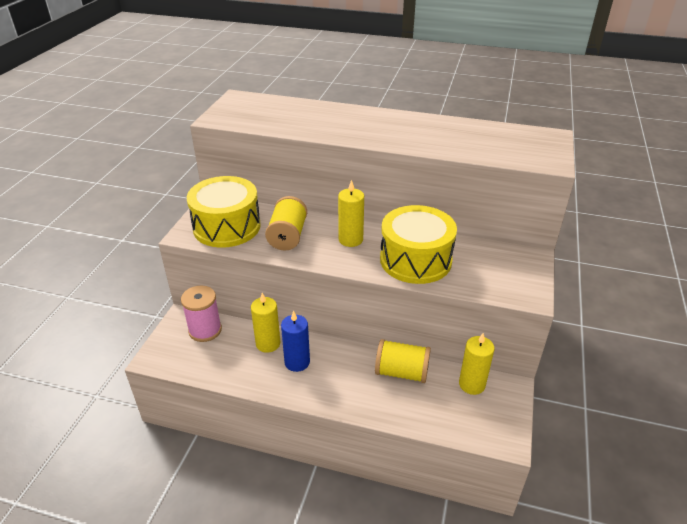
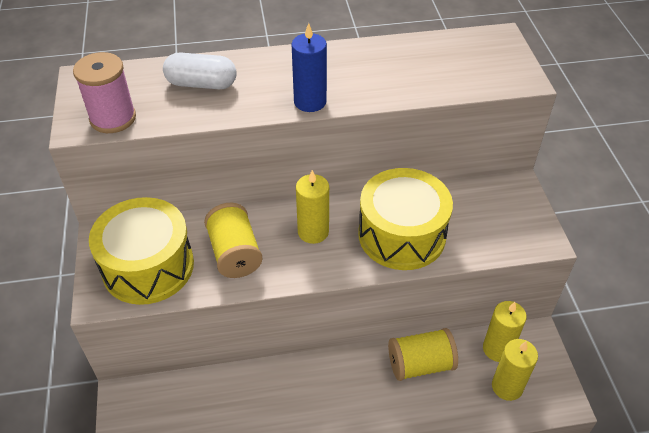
camera: 25 degrees left, 10 degrees up
pink spool [181,286,222,342] -> pink spool moved to [73,52,136,133]
yellow candle [251,293,280,353] -> yellow candle moved to [492,339,538,401]
blue candle [281,310,310,372] -> blue candle moved to [292,23,327,112]
none -> white capsule [163,52,237,89]

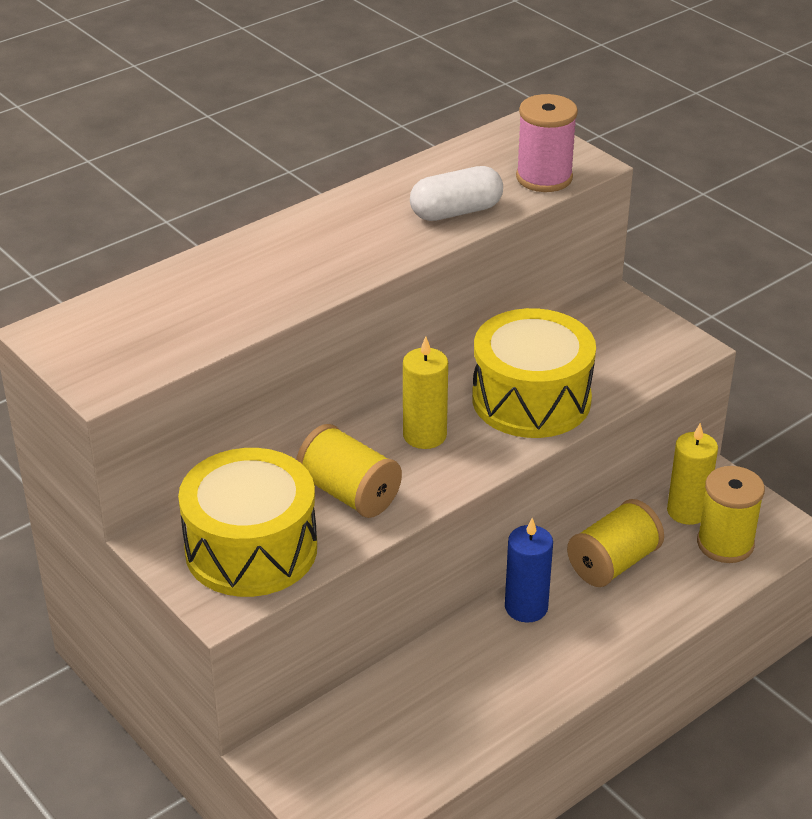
camera: 30 degrees left, 10 degrees down
pink spool [73,52,136,133] -> pink spool moved to [516,94,578,192]
white capsule [163,52,237,89] -> white capsule moved to [410,166,503,221]
blue candle [292,23,327,112] -> blue candle moved to [505,518,553,623]
yellow candle [492,339,538,401] -> yellow spool [697,466,765,563]

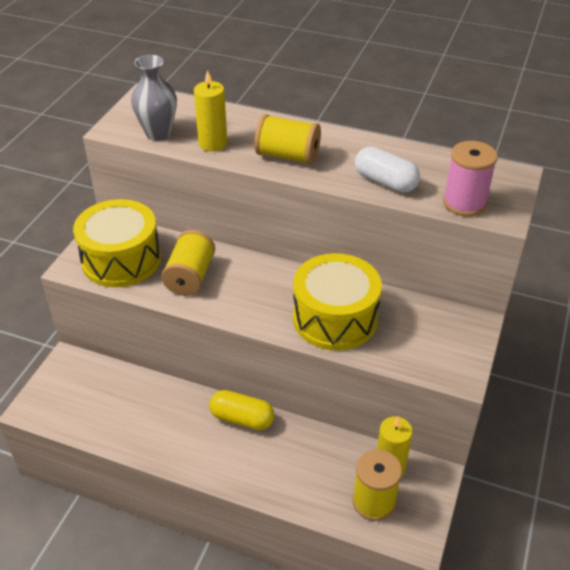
camera: 60 degrees right, 5 degrees up
yellow candle [403,337,448,449] -> yellow candle moved to [194,70,227,152]
blue candle [505,518,553,623] -> yellow capsule [209,390,274,430]
yellow spool [567,499,664,587] -> yellow spool moved to [254,114,321,165]
none -> grey vase [131,55,177,141]

